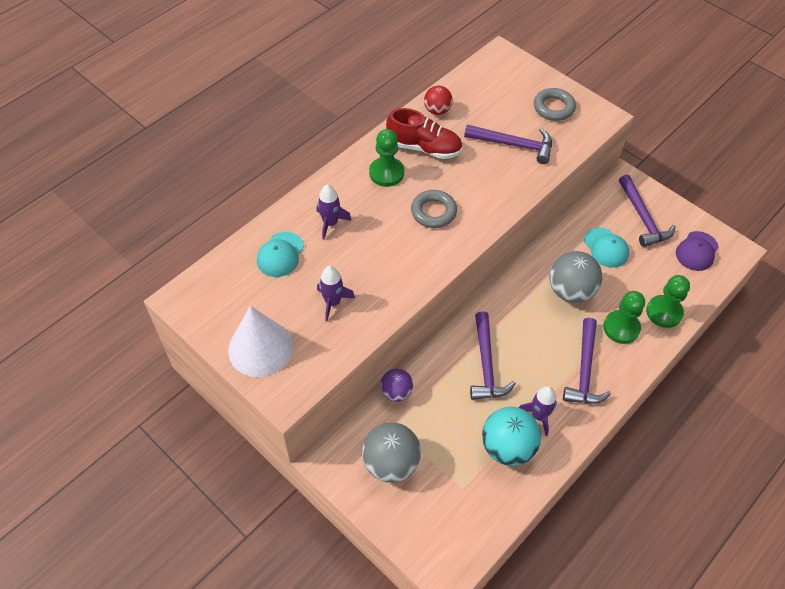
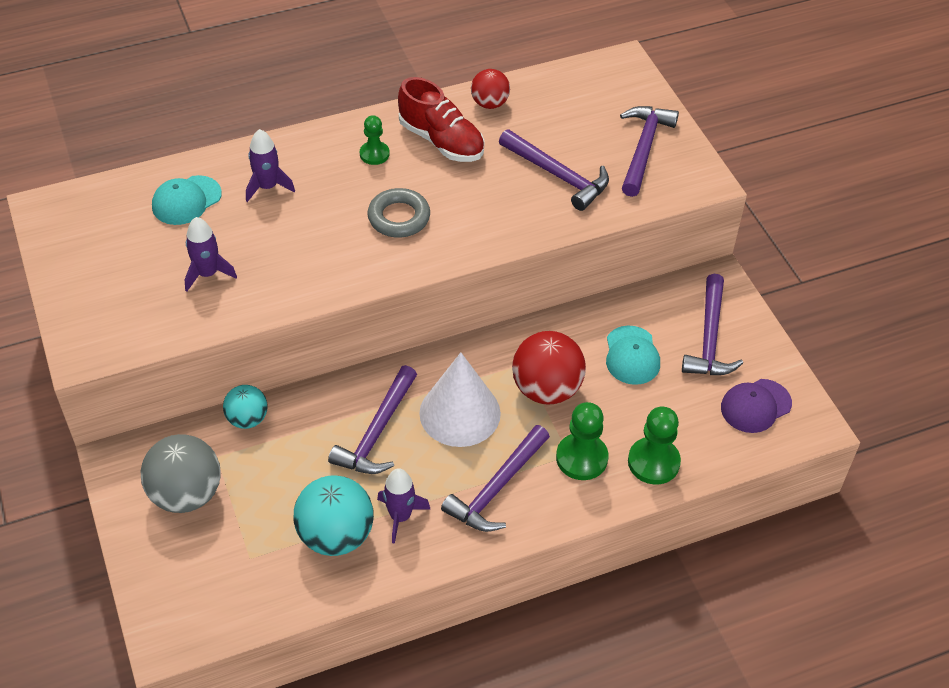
camera: 25 degrees right, 5 degrees down
white cone [228,306,293,377] -> white cone moved to [419,352,501,447]
green pawn [369,129,404,187] -> green pawn [360,115,390,165], size x0.63
purple ball [380,369,413,402] -> turquoise ball [223,385,267,429]
grey ring [534,88,576,121] -> purple hammer [620,106,679,197]
grey ball [549,251,602,303] -> red ball [512,331,586,405]

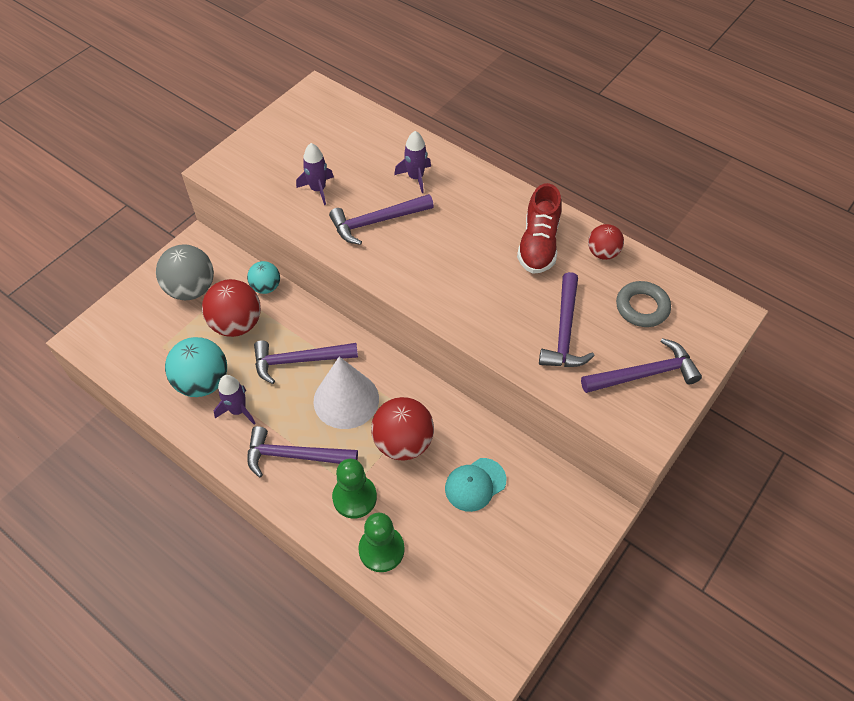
camera: 60 degrees right, 5 degrees up
turquoise cap [152,175,222,225] -> none
green pawn [360,115,390,165] -> none
grey ring [367,188,430,238] -> grey ring moved to [616,281,671,327]
purple hammer [682,274,743,375] -> purple hammer moved to [329,194,434,245]
purple cap [721,379,792,433] -> none
none -> red ball [202,279,261,337]

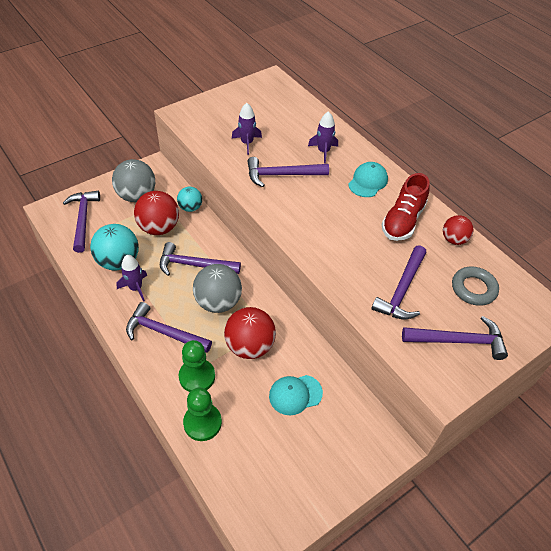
camera: 15 degrees right, 5 degrees down
white cone [313,356,379,429] -> grey ball [193,264,242,313]
none -> purple hammer [63,191,100,253]
none -> turquoise cap [348,162,388,197]

